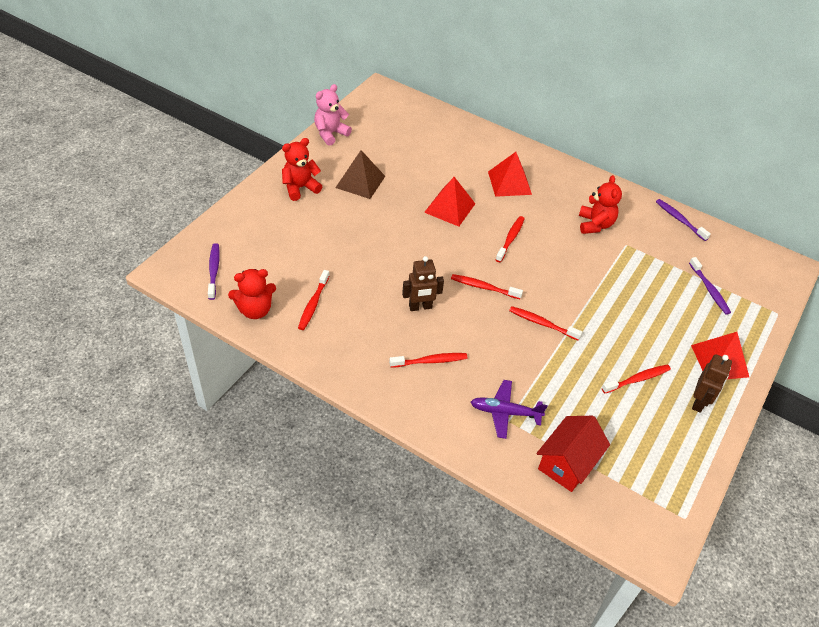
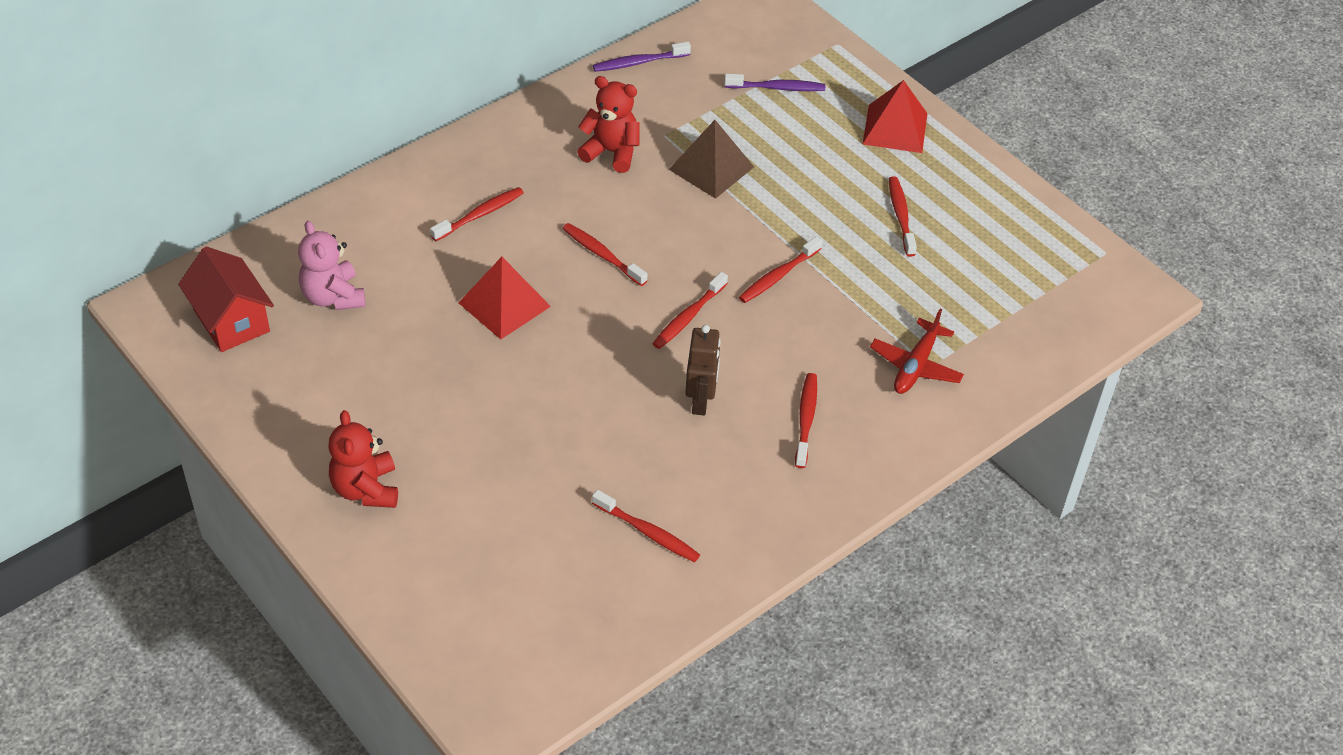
camera: 70 degrees left, 0 degrees up
purple toothbrush [208,243,220,300] -> none
red teddy bear [228,269,276,319] -> none
pink teddy bear [314,84,352,146] -> pink teddy bear moved to [298,221,366,310]
brown pyramid [335,150,385,199] -> brown pyramid moved to [669,120,754,199]
purple plane [471,380,547,439] -> red plane [870,309,964,394]
red pyramid [488,152,532,197] -> red toothbrush [430,187,524,241]
red house [537,416,610,492] -> red house moved to [178,247,274,352]
brown robot [692,354,732,413] -> none

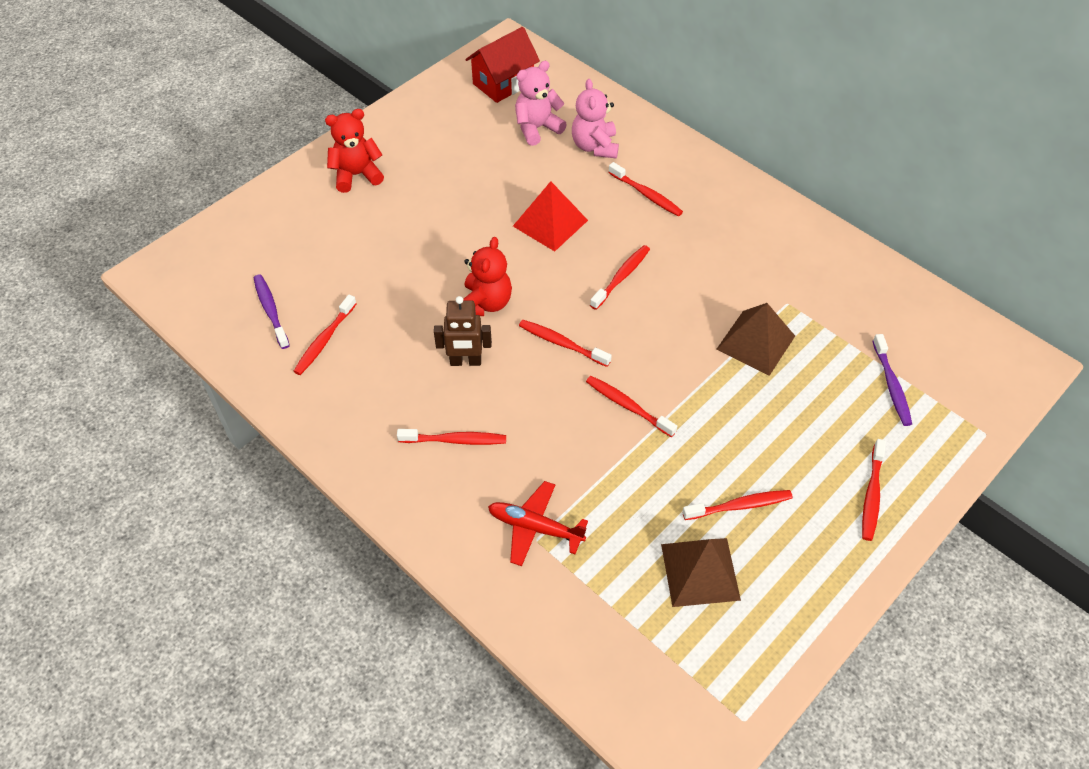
camera: 85 degrees right, 5 degrees up
red teddy bear [577,76,640,173] -> red teddy bear moved to [463,237,512,316]
purple toothbrush [593,42,691,72] -> purple toothbrush moved to [254,275,290,349]
red pyramid [863,80,928,153] -> red toothbrush [862,439,886,541]
none -> pink teddy bear [572,79,619,159]
none -> brown pyramid [661,538,741,607]

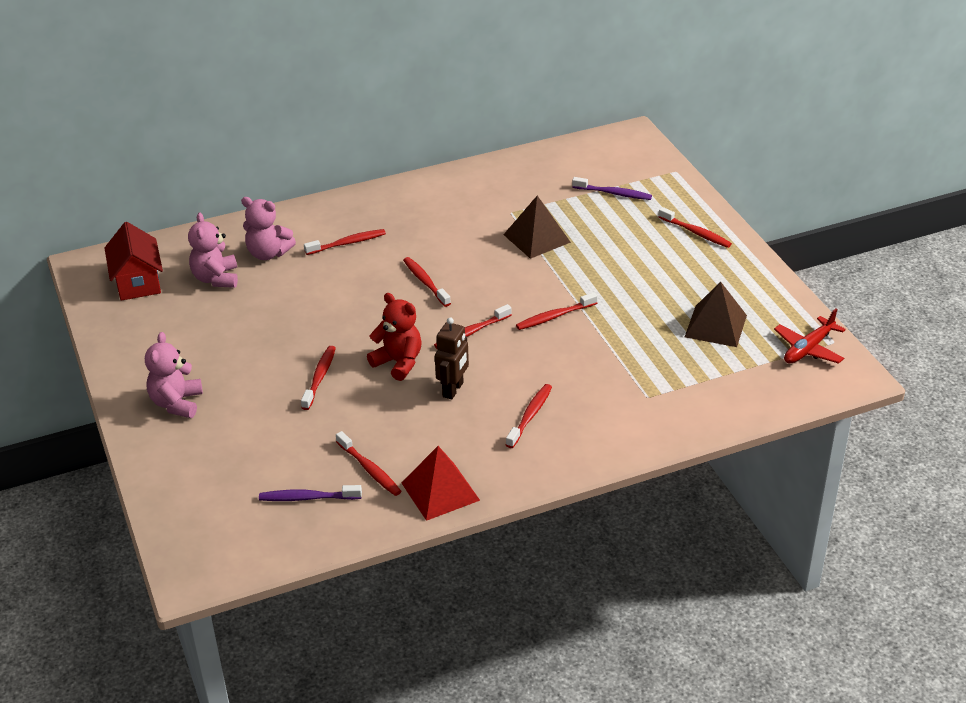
camera: 65 degrees left, 15 degrees down
red teddy bear [325,109,384,193] -> pink teddy bear [145,332,203,418]
red plane [488,481,588,566] -> red plane moved to [774,309,846,364]
red pyramid [513,181,588,251] -> red pyramid moved to [401,446,480,521]
red toothbrush [682,490,793,520] -> red toothbrush moved to [301,346,336,410]

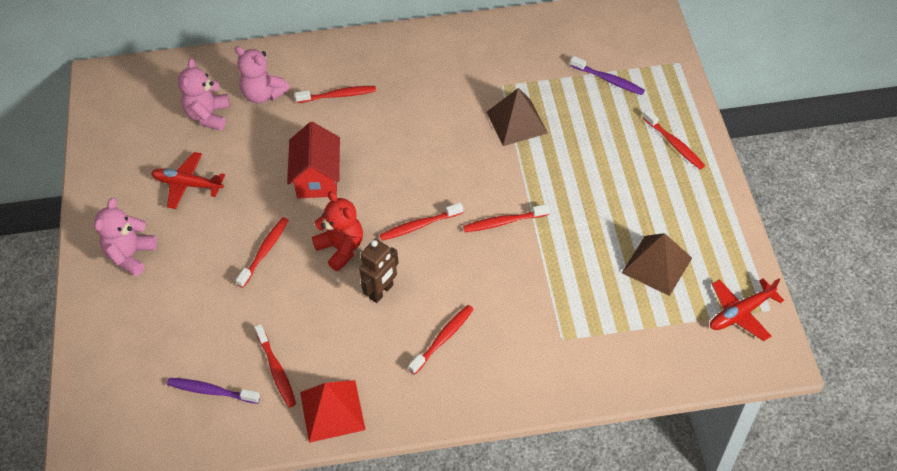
camera: 15 degrees right, 15 degrees up
red house [104,222,163,301] -> red house moved to [287,122,340,198]
red toothbrush [403,257,451,307] -> none
none -> red plane [151,152,225,209]

